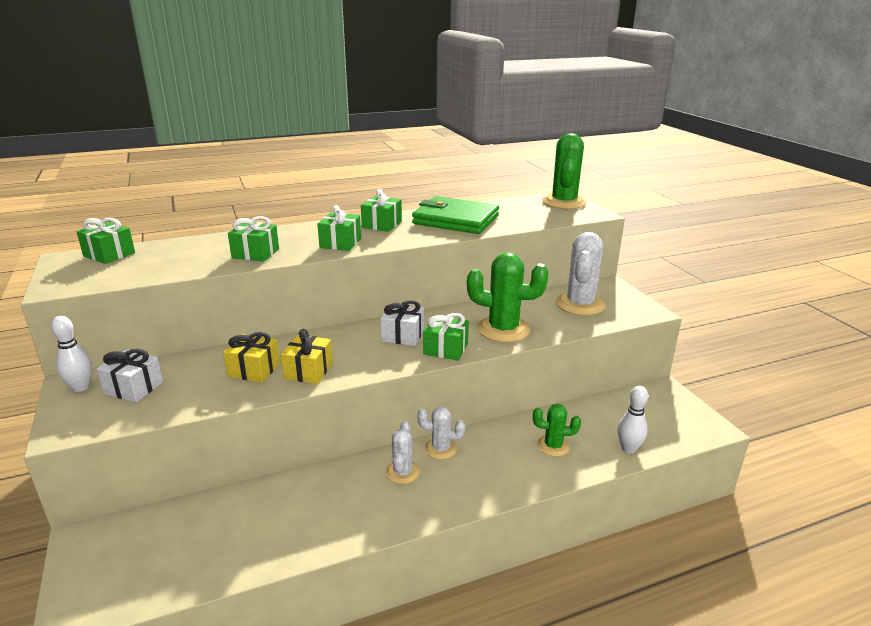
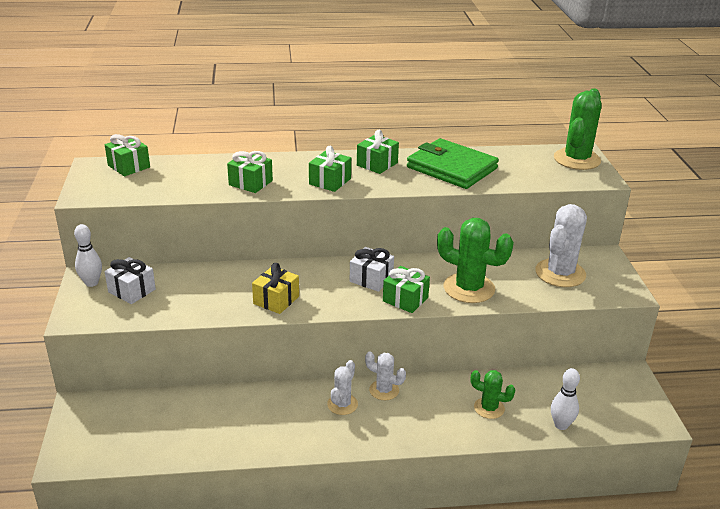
camera: 15 degrees right, 5 degrees up
yellow gift [223,332,280,383] -> none

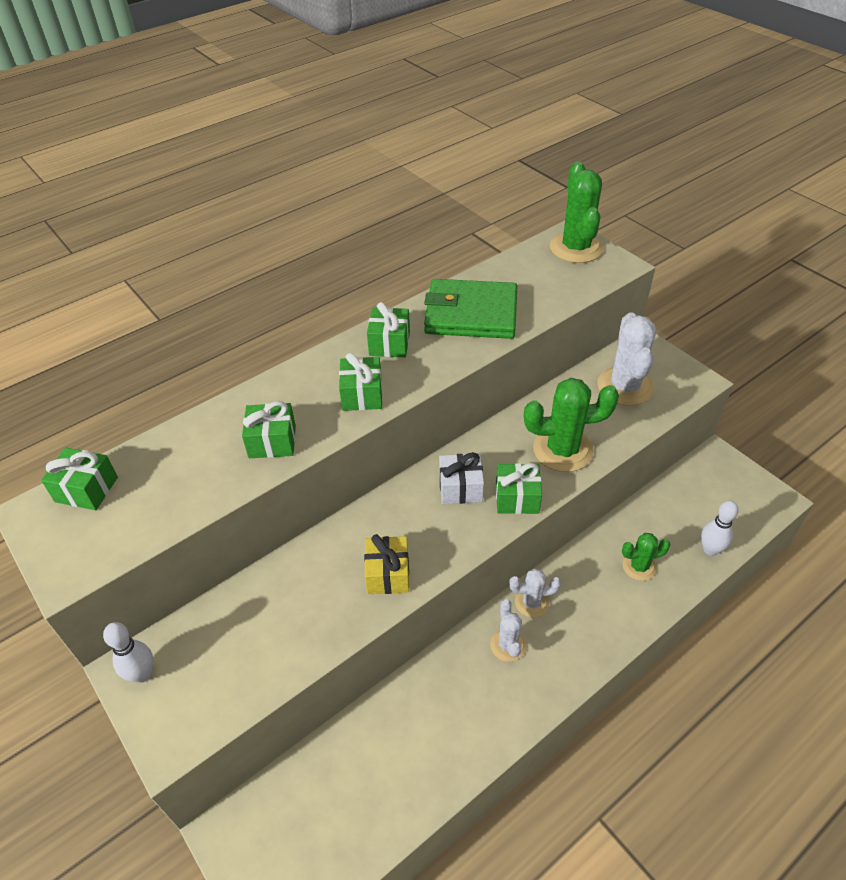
camera: 30 degrees left, 15 degrees up
white gift [105,257,156,304] -> none

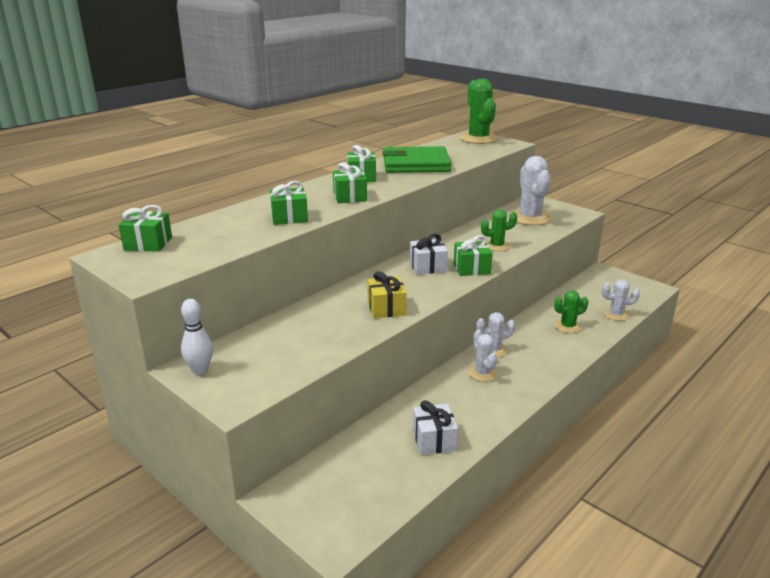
camera: 10 degrees left, 20 degrees down
green cactus [524,378,619,472] -> green cactus [481,209,517,251], size x0.56
white bowling pin [701,501,739,556] -> white cactus [602,279,640,321]
none -> white gift [413,400,458,455]

